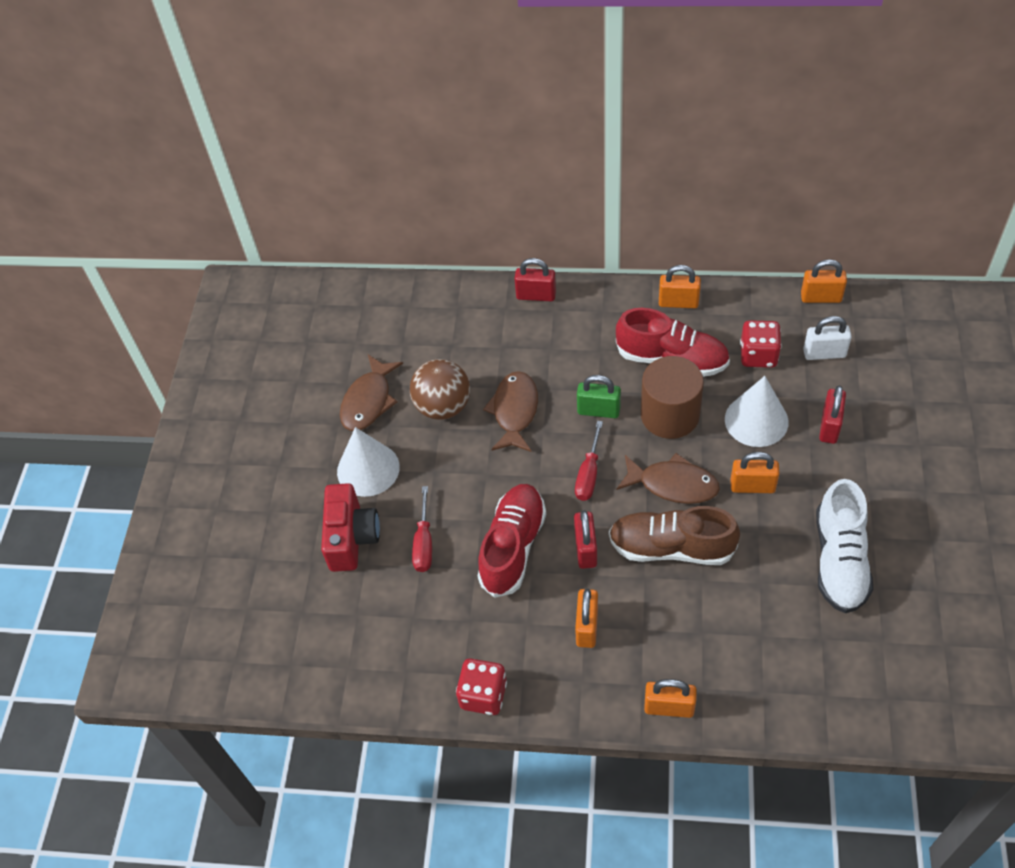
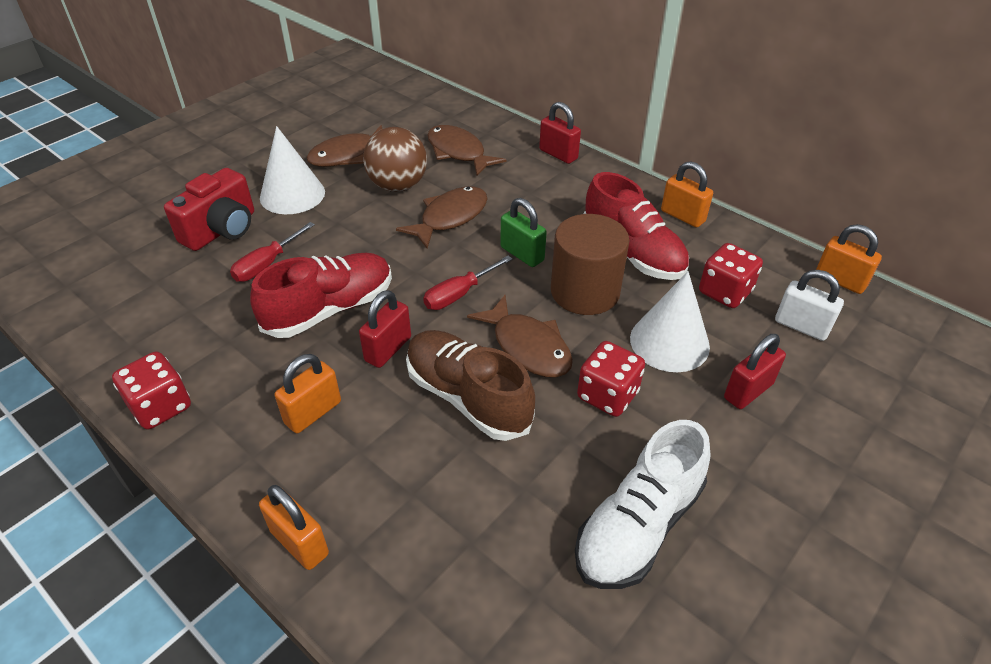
camera: 30 degrees right, 10 degrees down
orange padlock [730,452,780,493] -> red dice [577,341,645,417]
none -> brown fish [427,125,507,176]

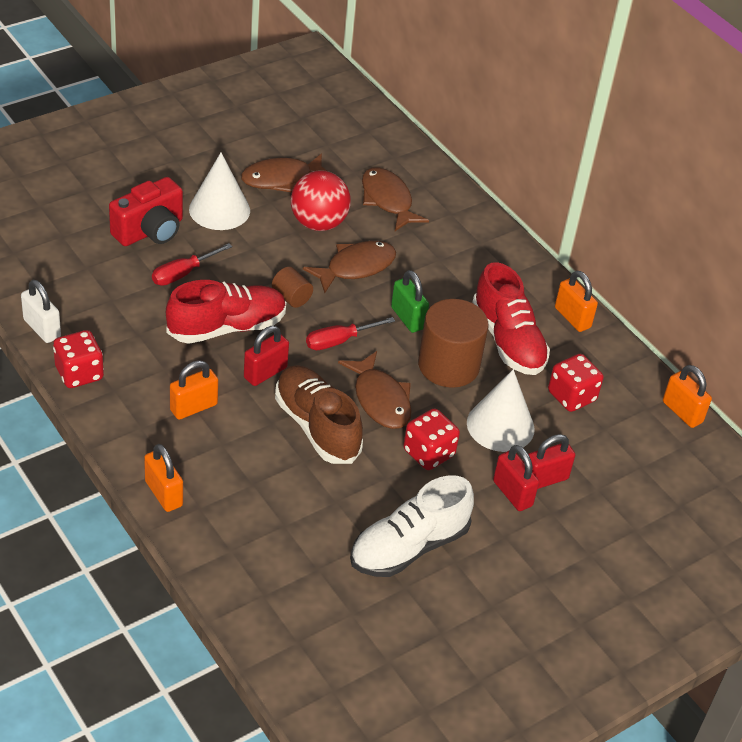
camera: 10 degrees right, 0 degrees up
brown ball [363,127,427,192] -> red ball [291,170,351,231]
red padlock [539,102,581,164] -> red padlock moved to [493,445,539,511]
white padlock [775,270,844,341] -> white padlock moved to [21,280,61,343]
none -> brown cylinder [272,267,313,308]

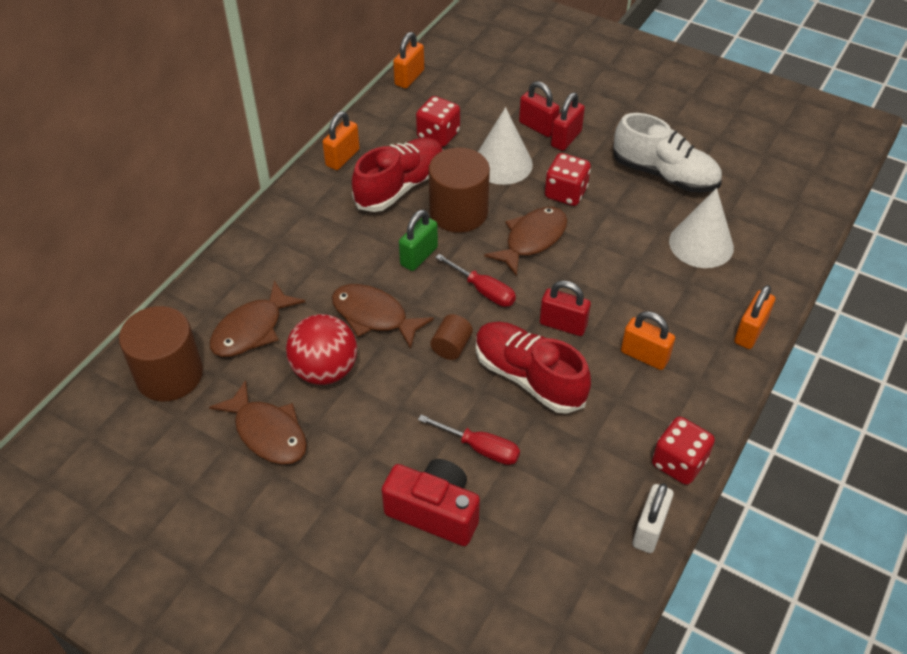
camera: 110 degrees left, 5 degrees up
white cone [189,153,250,230] -> white cone moved to [669,188,734,268]
brown shoe [275,365,363,464] -> none
none -> brown cylinder [119,306,203,402]

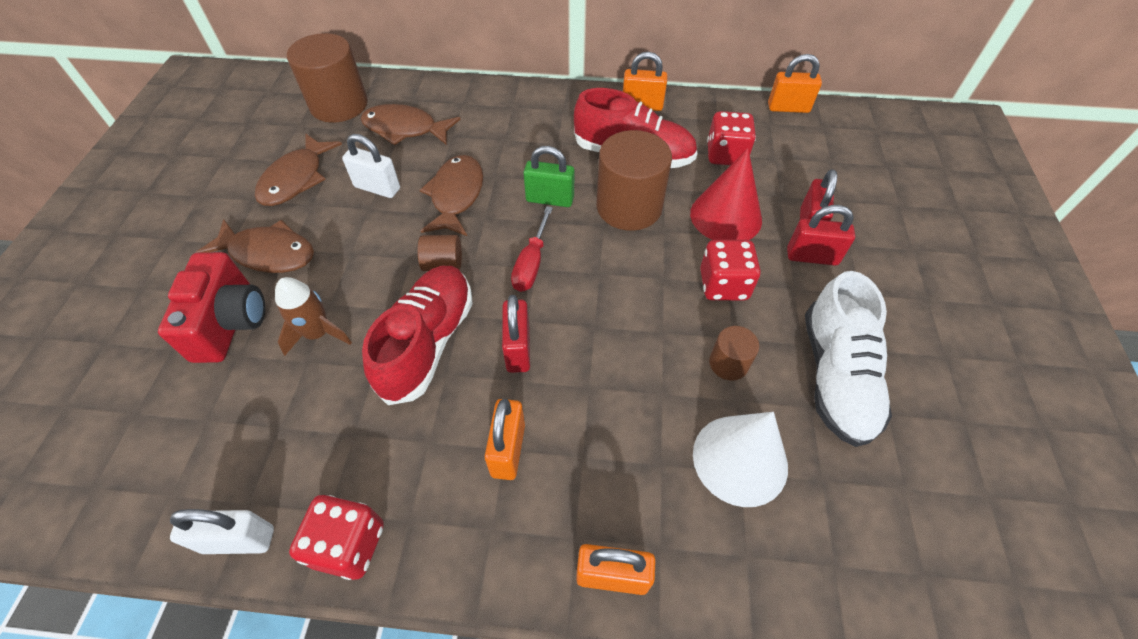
camera: 65 degrees right, 5 degrees up
red ball [286,314,357,385] -> white padlock [342,134,400,198]
red screwdriver [418,415,520,465] -> brown rocket [275,277,352,356]
white cone [478,107,533,185] -> red cone [690,148,762,240]
brown fish [484,207,567,276] -> brown fish moved to [196,219,314,273]
none -> brown cylinder [709,326,759,381]

